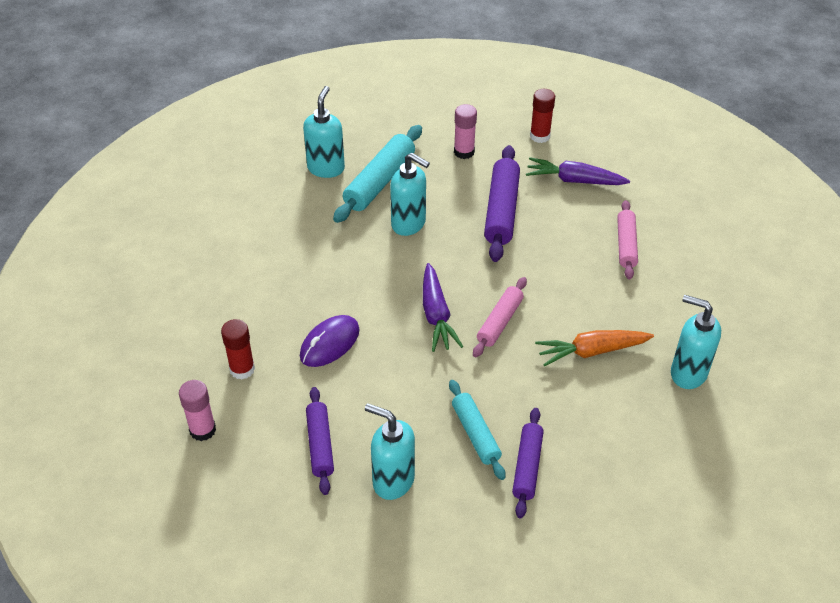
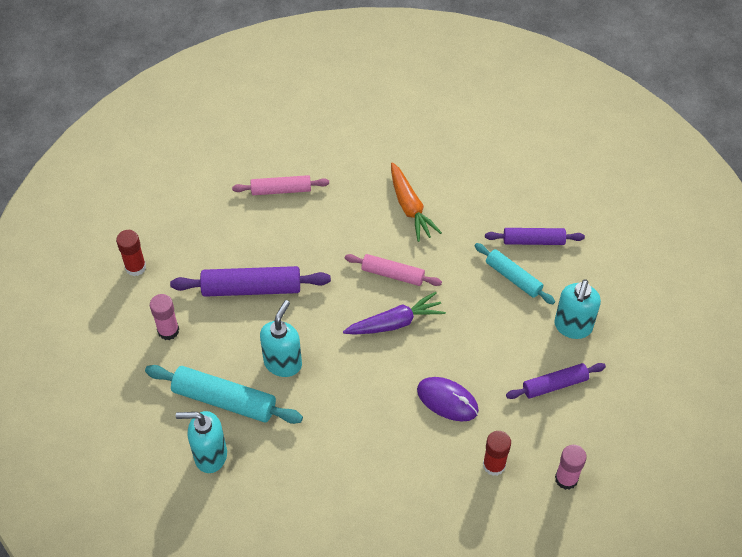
camera: 100 degrees left, 10 degrees up
turquoise rolling pin [449,380,505,480] -> turquoise rolling pin turned 75 degrees clockwise [475,243,555,304]
purple carrot [526,157,630,185] -> none
turquoise soap dispenser [671,295,721,389] -> none

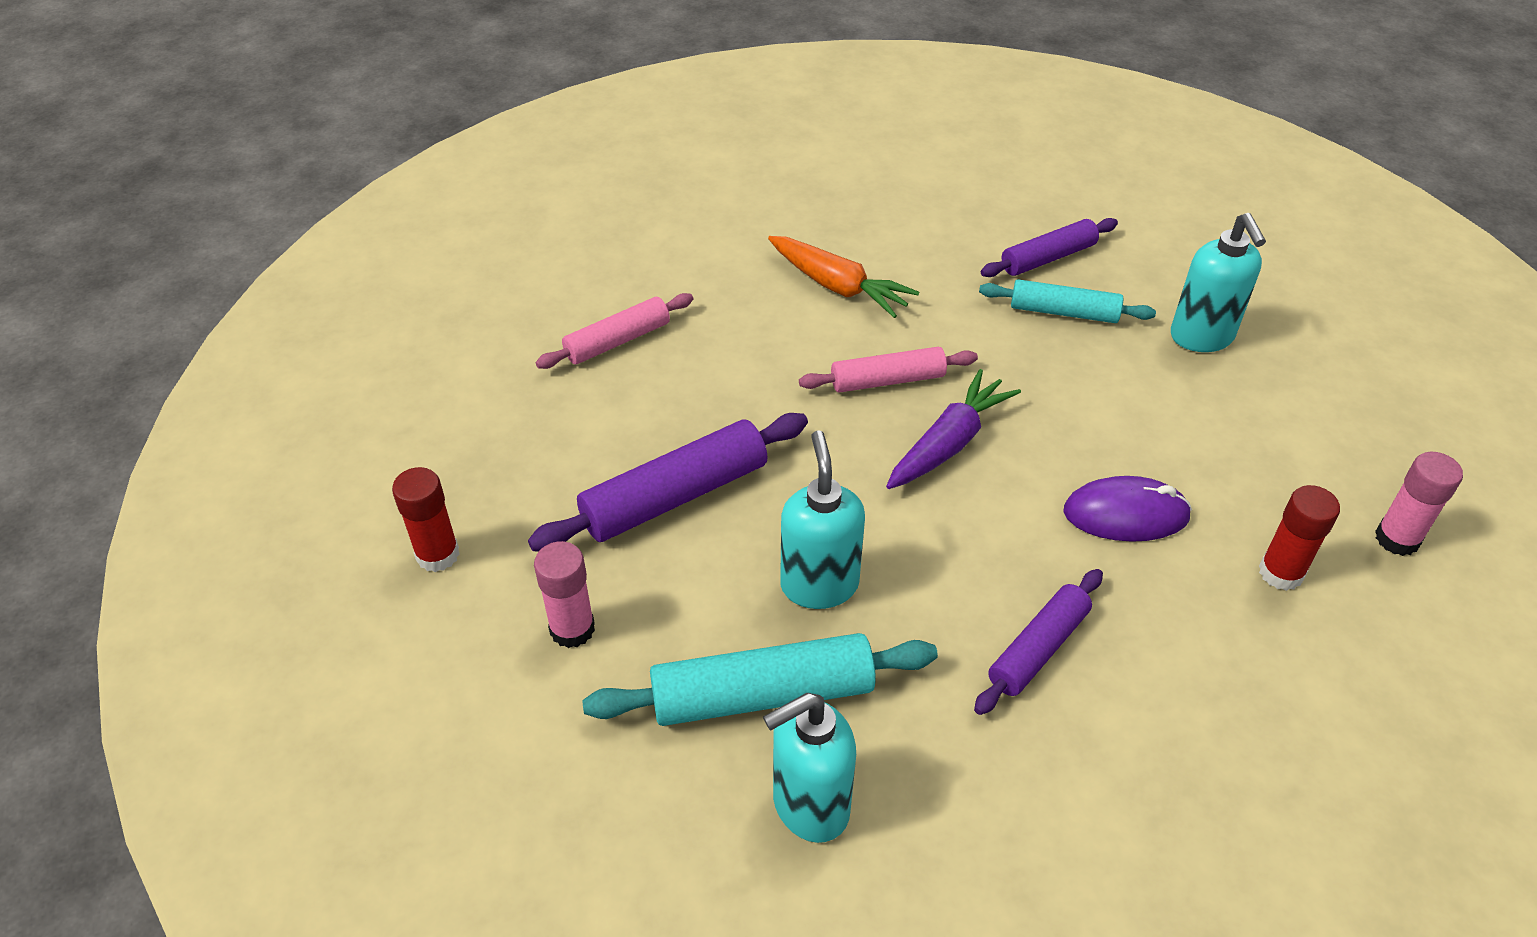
camera: 30 degrees left, 10 degrees down
purple rolling pin [506,363,606,399] -> purple rolling pin moved to [974,569,1103,715]

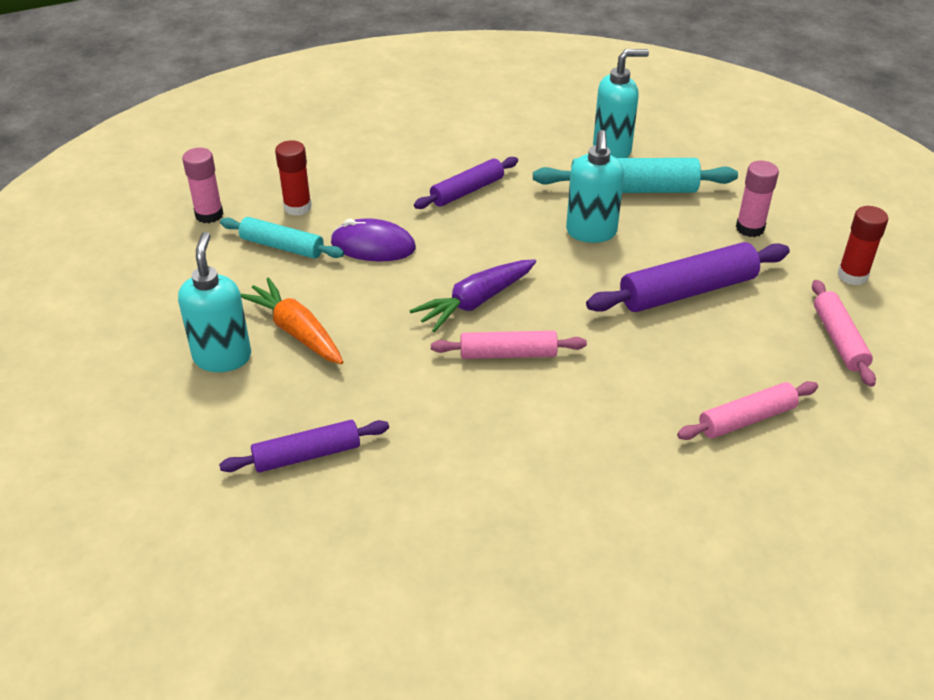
camera: 170 degrees left, 5 degrees down
orange carrot [768,236,919,318] -> orange carrot moved to [240,277,343,364]
turquoise rolling pin [979,279,1156,323] -> turquoise rolling pin moved to [220,217,344,259]
none -> pink rolling pin [812,280,876,387]

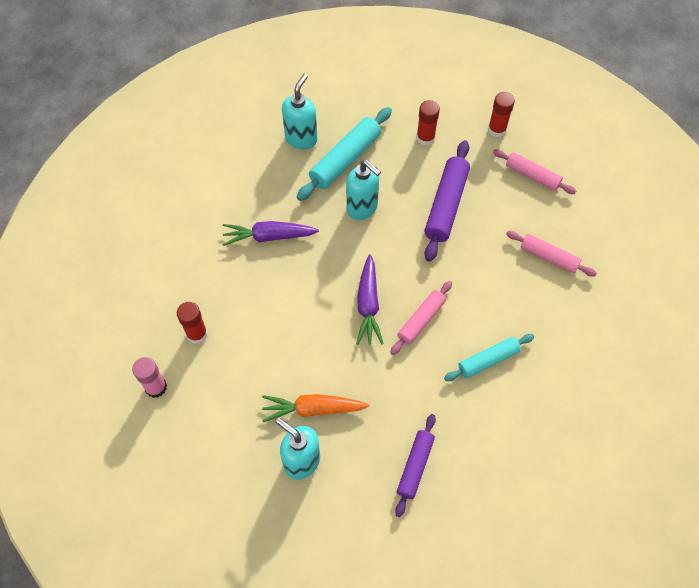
camera: 50 degrees left, 20 degrees up
turquoise rolling pin [220,217,344,259] -> turquoise rolling pin moved to [444,334,534,381]
purple mouse [331,218,416,261] -> none
purple rolling pin [414,157,518,209] -> purple carrot [223,221,319,246]
pink rolling pin [677,381,818,440] -> pink rolling pin turned 75 degrees counterclockwise [506,231,597,277]
pink glue stick [736,161,779,237] -> red glue stick [417,100,440,146]

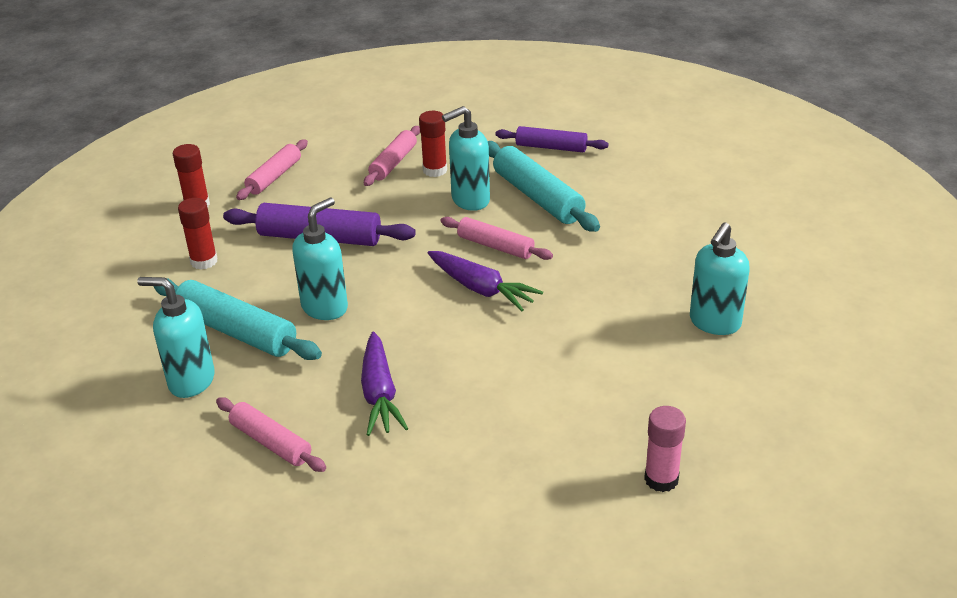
camera: 95 degrees left, 25 degrees down
red glue stick [177,302,208,344] -> red glue stick moved to [419,111,447,177]
orange carrot [262,394,369,422] -> none
purple carrot [356,254,384,345] -> purple carrot turned 45 degrees clockwise [428,251,543,311]
purple rolling pin [395,414,436,517] -> purple rolling pin moved to [495,126,609,152]
turquoise rolling pin [444,334,534,381] -> turquoise rolling pin [488,141,600,232], size x1.56
none -> pink rolling pin [216,397,326,472]
none -> turquoise soap dispenser [442,106,490,211]

